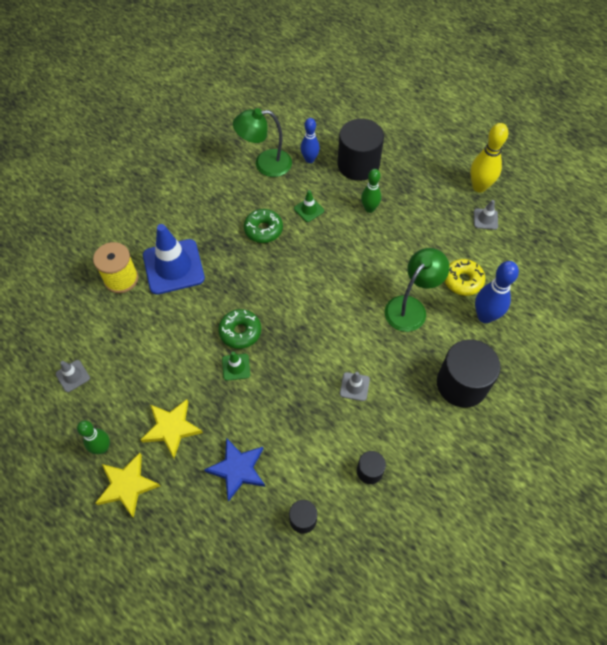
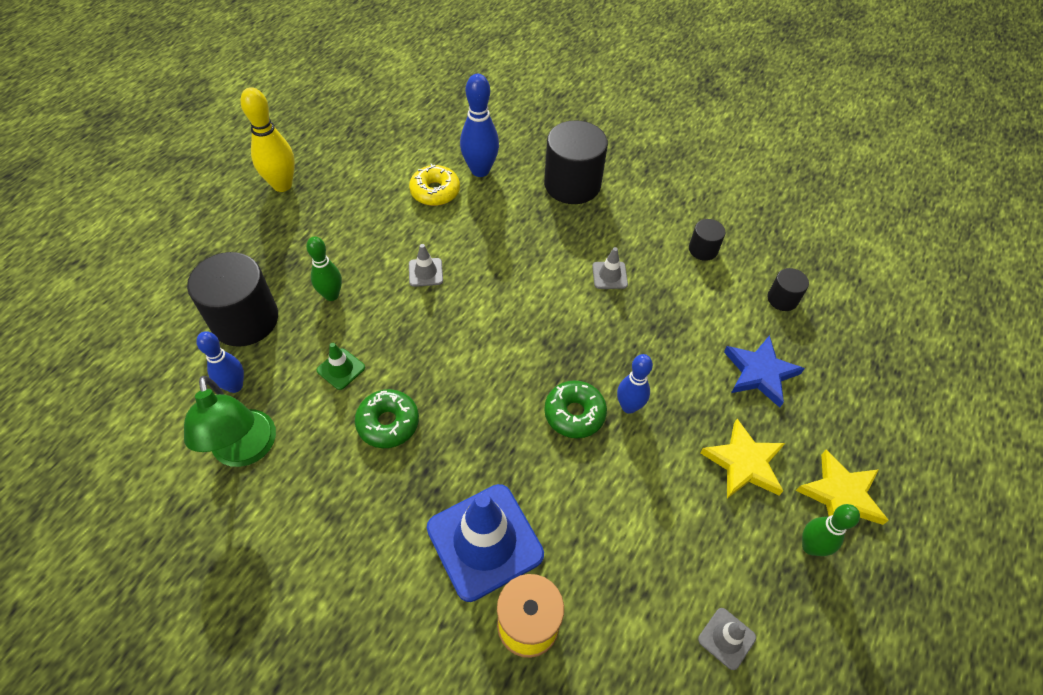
camera: 105 degrees left, 5 degrees down
green traffic cone [222,352,250,381] -> blue bowling pin [617,354,653,414]
green lamp [385,248,450,332] -> none
grey traffic cone [474,200,498,230] -> grey traffic cone moved to [409,244,443,287]

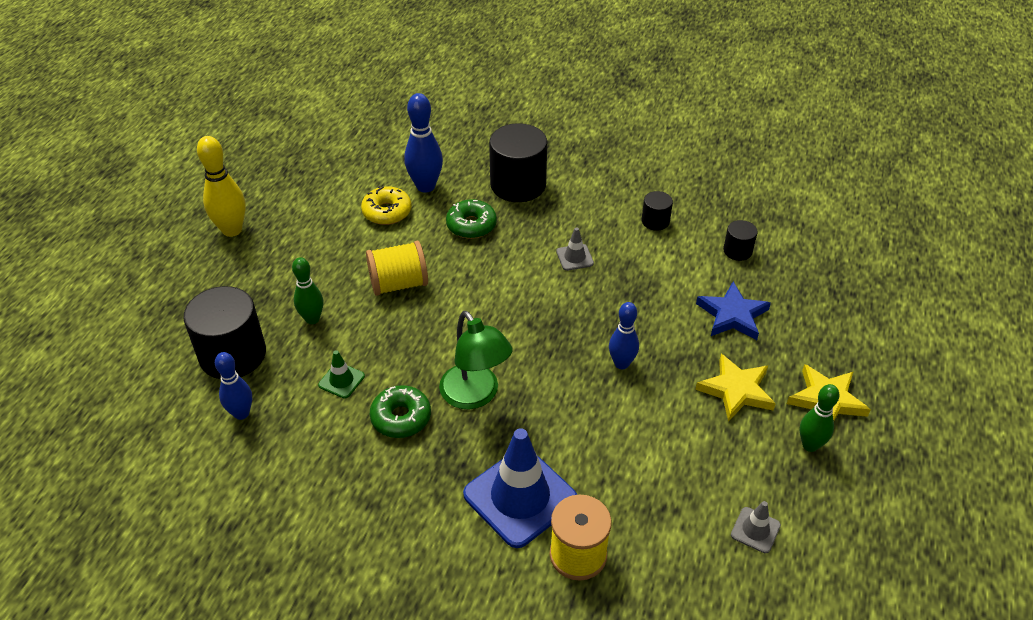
camera: 10 degrees left, 10 degrees down
green lamp [184,376,276,467] -> green lamp moved to [439,311,513,409]
grey traffic cone [409,244,443,287] -> yellow spool [366,241,428,296]
green donut [544,380,607,438] -> green donut moved to [446,199,497,239]

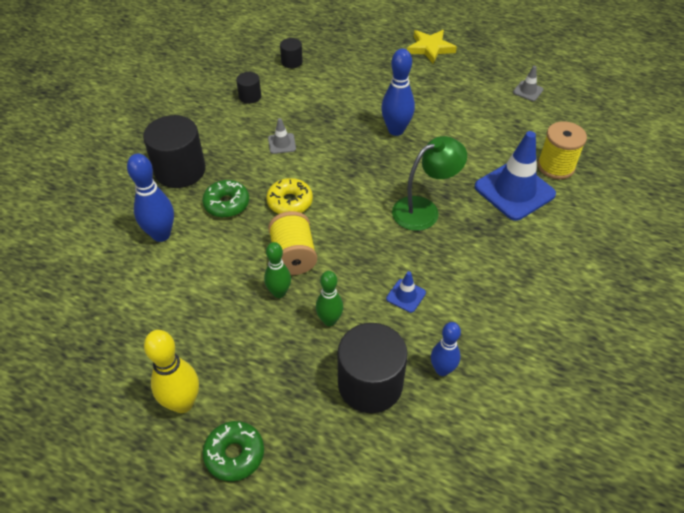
camera: 85 degrees left, 5 degrees up
green traffic cone [318,350,365,399] -> blue traffic cone [386,271,426,313]
yellow donut [361,186,412,225] -> yellow donut moved to [266,178,313,214]
green donut [370,385,431,438] -> green donut moved to [203,421,264,481]
blue bowling pin [609,302,639,369] -> blue bowling pin [381,48,415,136], size x1.50
yellow star [695,354,776,422] -> none
blue star [696,282,771,340] -> none
green bowling pin [800,384,839,452] -> green bowling pin moved to [264,242,291,298]

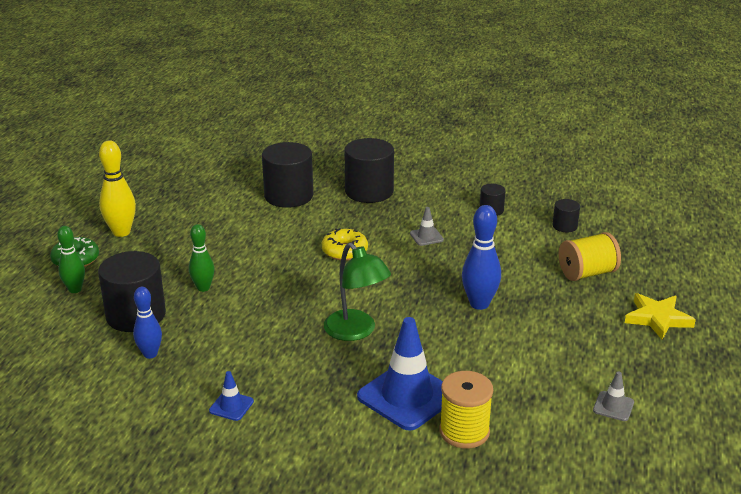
camera: 80 degrees right, 20 degrees down
blue bowling pin [127,154,174,242] -> black cylinder [262,142,313,208]
green donut [202,180,249,218] -> none
green bowling pin [264,242,291,298] -> green bowling pin moved to [57,226,85,293]
yellow spool [268,211,317,275] -> yellow spool moved to [559,232,621,281]
blue traffic cone [386,271,426,313] -> blue traffic cone moved to [209,371,254,421]

